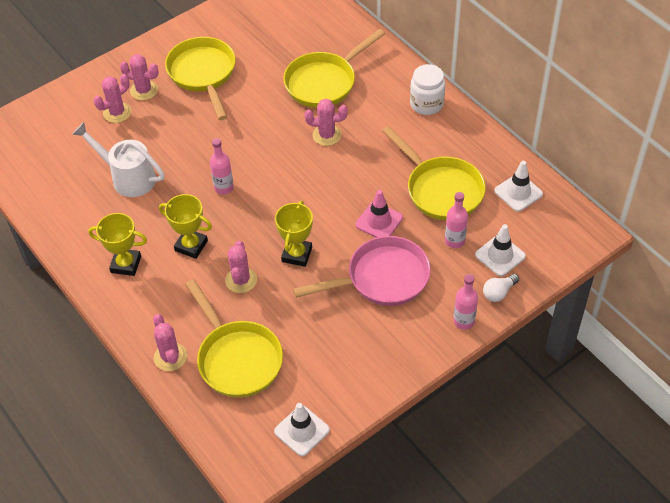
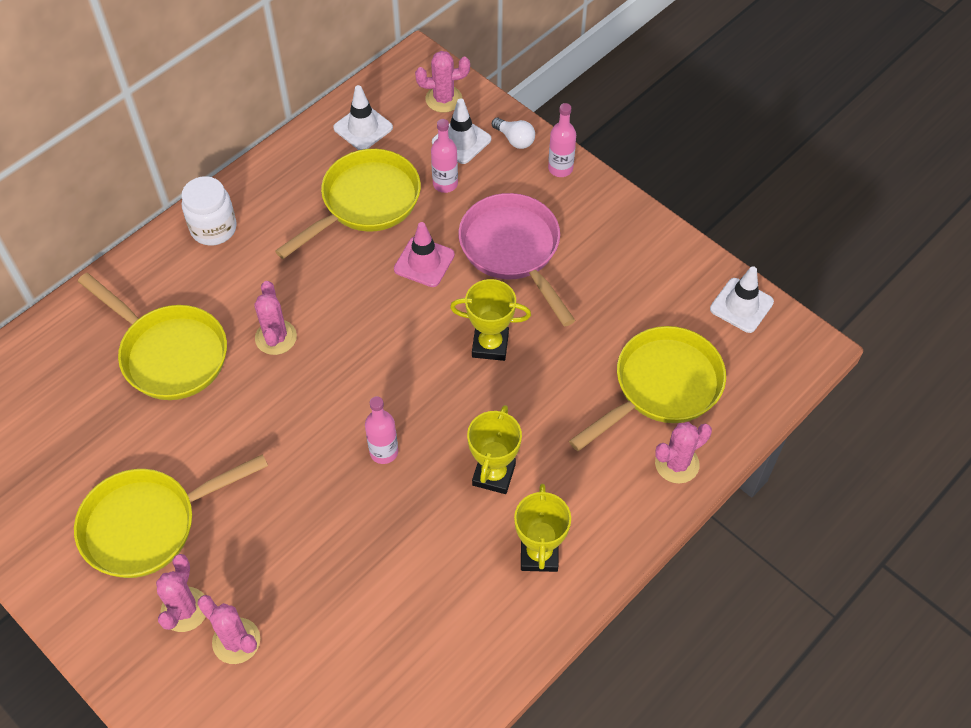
camera: 100 degrees left, 5 degrees up
white watering can [72,122,165,197] -> none
pink cactus [225,241,257,293] -> pink cactus moved to [415,51,470,113]

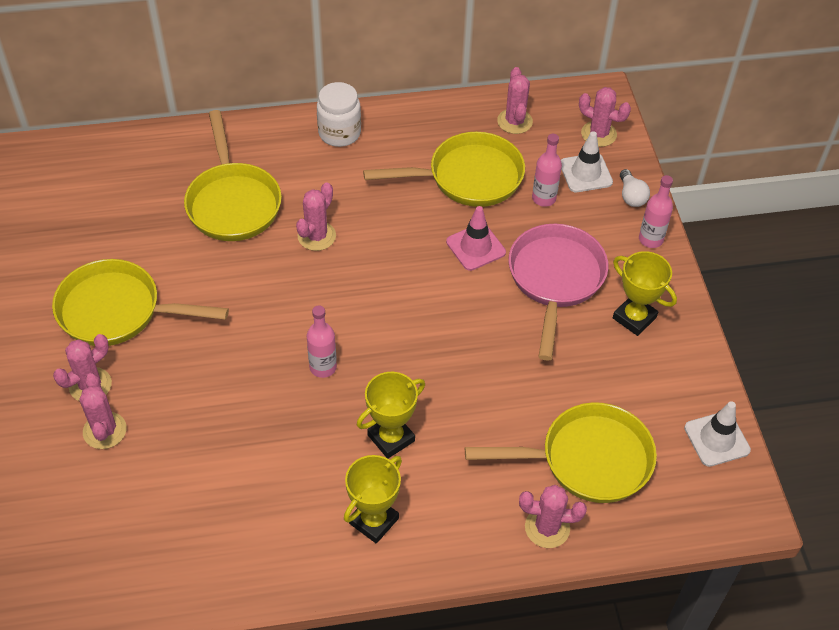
camera: 35 degrees right, 5 degrees down
white traffic cone [333,85,393,150] -> pink cactus [497,67,533,134]
yellow trophy [450,279,531,361] -> yellow trophy moved to [613,251,677,336]

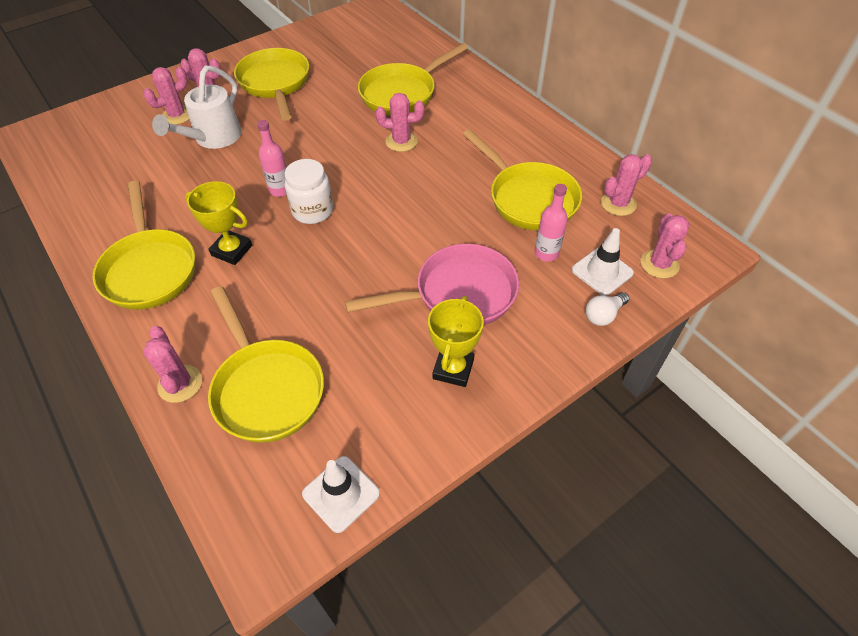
camera: 65 degrees right, 0 degrees up
white jar [317,82,361,147] -> white jar moved to [284,159,333,224]
yellow trophy [344,455,402,544] -> yellow pan [93,181,195,310]
pink traffic cone [446,206,506,271] -> none
pink bottle [639,175,673,248] -> none
none -> white watering can [152,66,242,149]

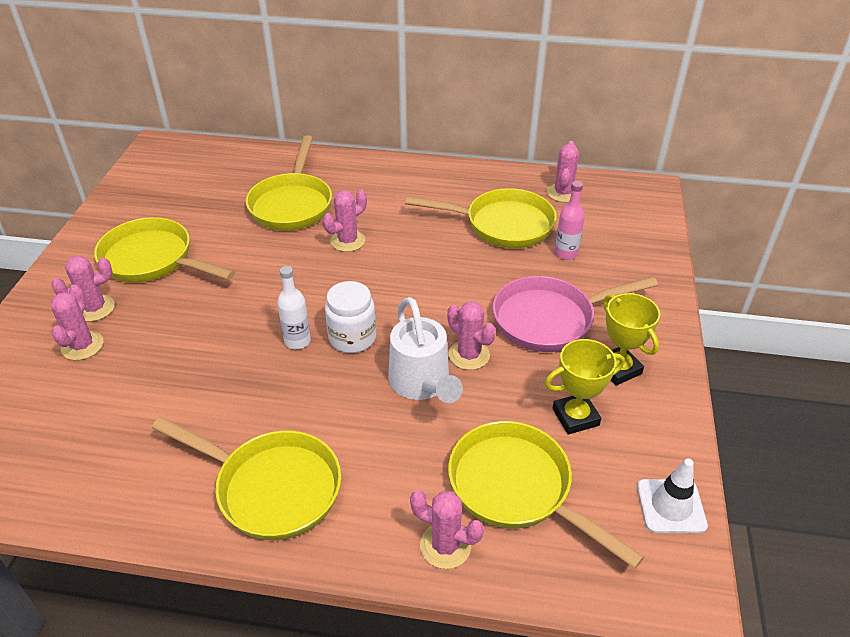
camera: 45 degrees left, 10 degrees down
white watering can [152,66,242,149] -> white watering can moved to [388,297,463,403]
yellow trophy [185,181,252,265] -> yellow trophy moved to [545,339,625,434]
yellow pan [208,286,324,443] -> yellow pan turned 150 degrees counterclockwise [448,421,644,569]
pink bottle [257,120,287,197] -> white bottle [277,266,311,349]
pink pan [345,244,519,325] -> pink pan turned 135 degrees counterclockwise [492,276,658,352]
white traffic cone [572,228,634,296] -> none
white light bulb [586,292,629,326] -> none
pink cactus [641,213,689,278] -> pink cactus moved to [447,301,496,370]

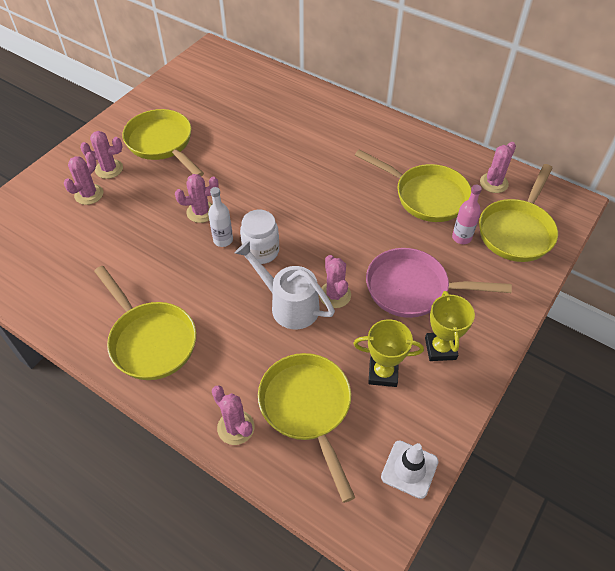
camera: 25 degrees right, 10 degrees up
yellow pan [246,135,332,230] -> yellow pan moved to [479,164,558,262]
pink cactus [323,190,367,252] -> pink cactus moved to [175,174,219,223]
white watering can [388,297,463,403] -> white watering can turned 120 degrees clockwise [235,240,335,330]

